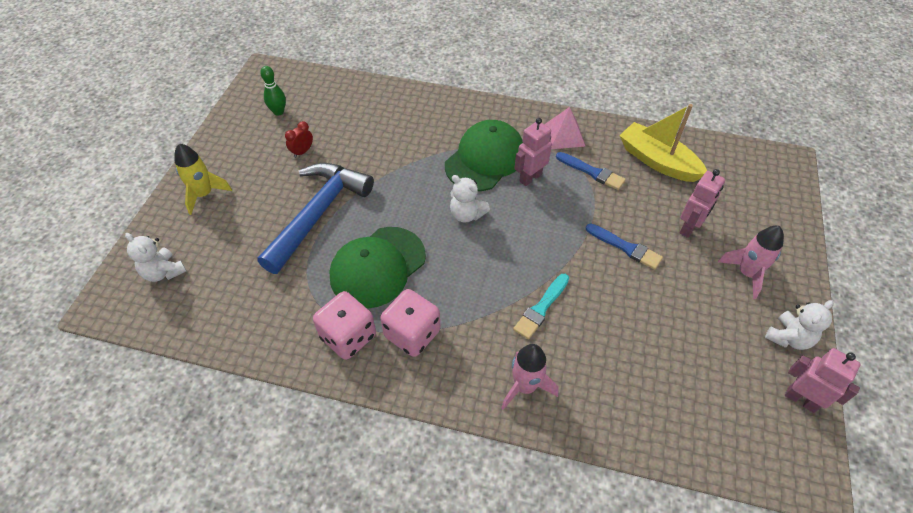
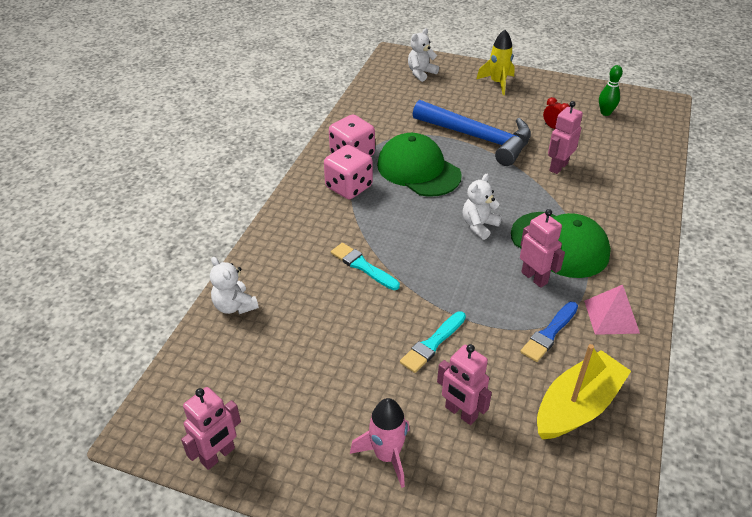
camera: 95 degrees right, 10 degrees down
pink rocket [501,344,559,410] -> none
blue brush [586,223,663,270] -> turquoise brush [400,311,466,373]
white teddy bear [765,300,833,350] -> white teddy bear moved to [210,257,259,314]
none -> pink robot [548,101,583,174]

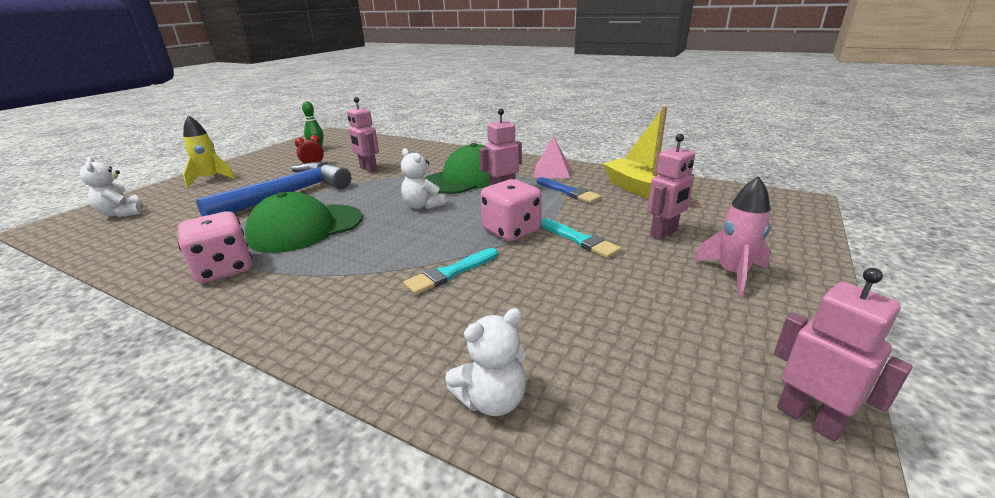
camera: 80 degrees left, 15 degrees down
pink dice [324,145,373,199] -> pink dice moved to [481,179,542,242]

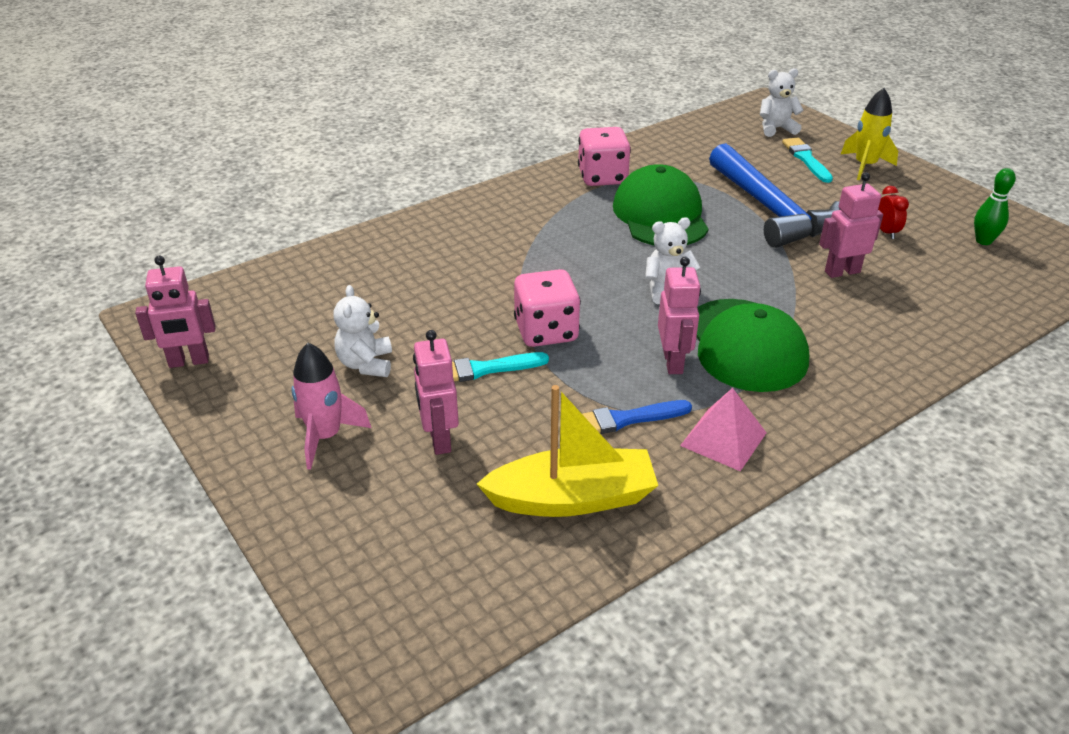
camera: 115 degrees right, 10 degrees up
turquoise brush [403,248,498,295] -> turquoise brush moved to [782,137,833,183]
white teddy bear [445,308,526,416] -> white teddy bear moved to [333,285,392,377]

